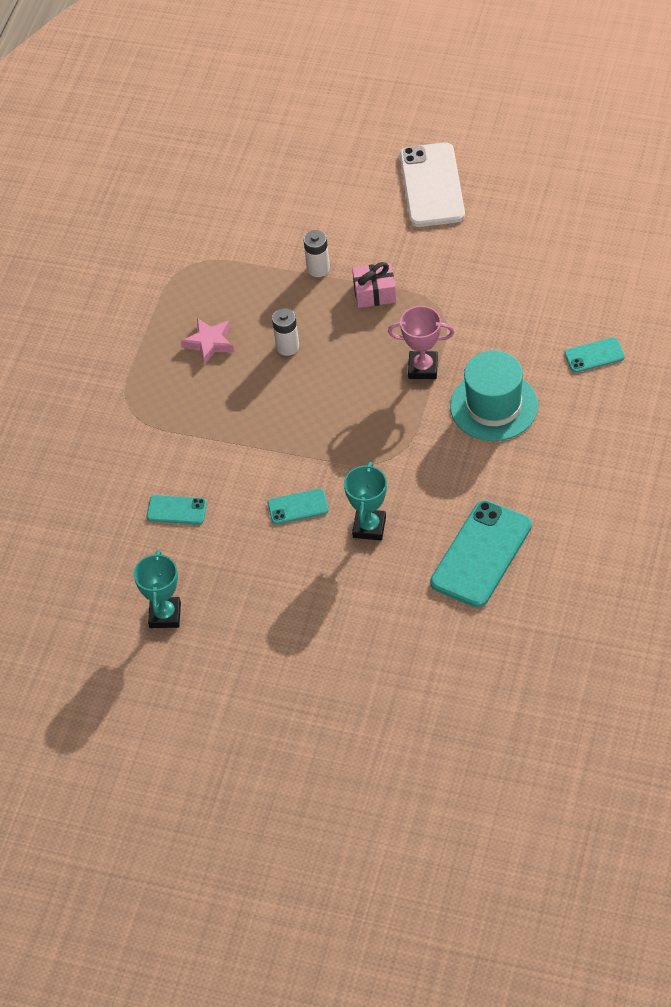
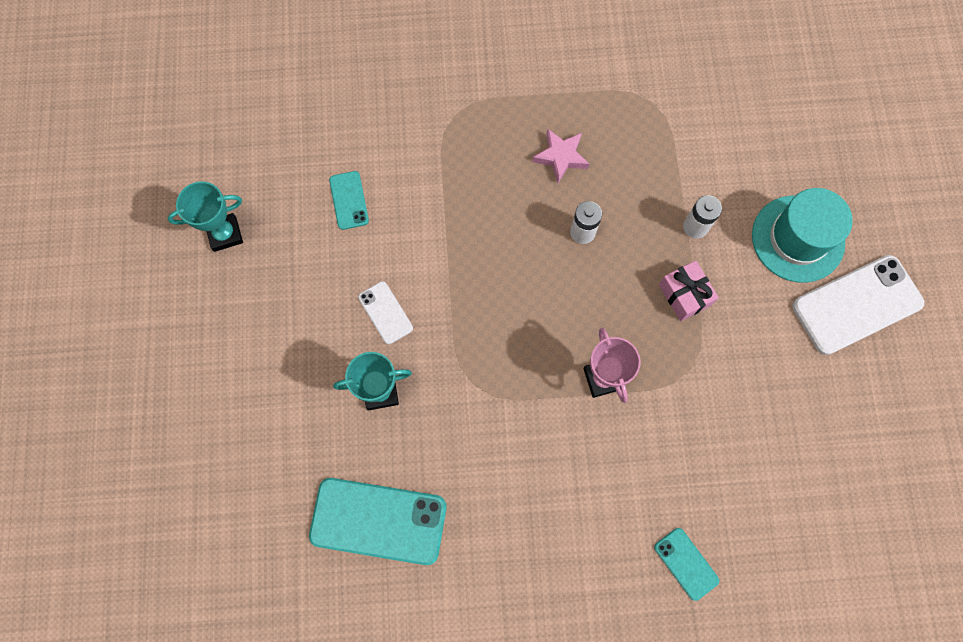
camera: 65 degrees right, 20 degrees up
turquoise phone [268,489,329,524] -> white phone [358,281,413,345]
turquoise hat [450,351,538,441] -> turquoise hat moved to [752,188,853,283]

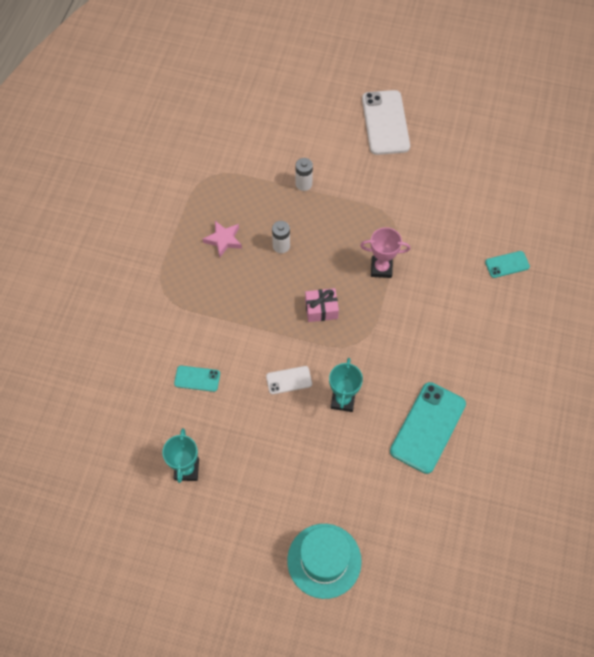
camera: 70 degrees left, 10 degrees down
pink gift [659,261,719,321] -> pink gift moved to [305,288,339,322]
turquoise hat [752,188,853,283] -> turquoise hat moved to [287,524,362,599]

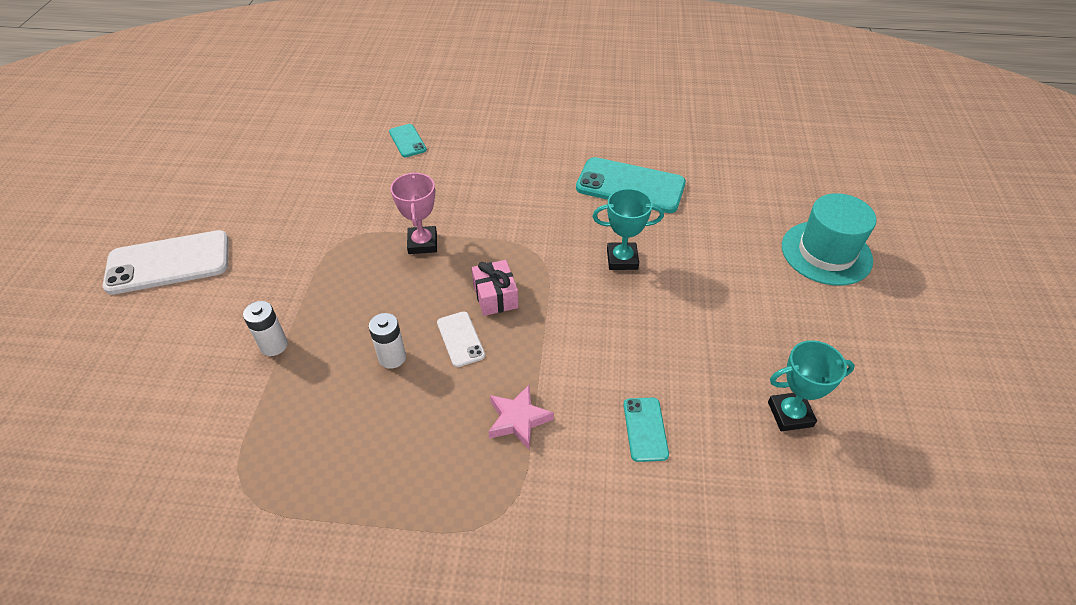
camera: 100 degrees left, 15 degrees down
pink star [203,221,242,257] -> pink star moved to [488,385,554,449]
white phone [266,366,312,394] -> white phone moved to [437,311,485,367]

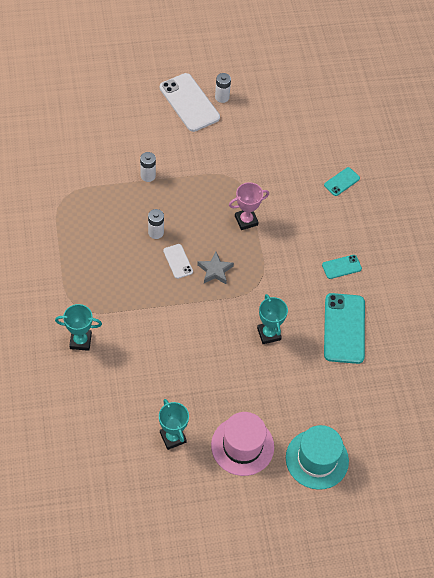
camera: 70 degrees right, 10 degrees up
white phone [437,311,485,367] -> white phone turned 75 degrees counterclockwise [163,244,193,279]
pink gift [471,260,518,316] -> grey star [197,252,234,284]
pink star [488,385,554,449] -> none
turquoise phone [624,398,669,462] -> turquoise phone moved to [322,255,362,279]
none -> turquoise trophy [55,304,102,351]
none -> pink hat [211,412,274,476]
none -> white battery [215,73,231,103]

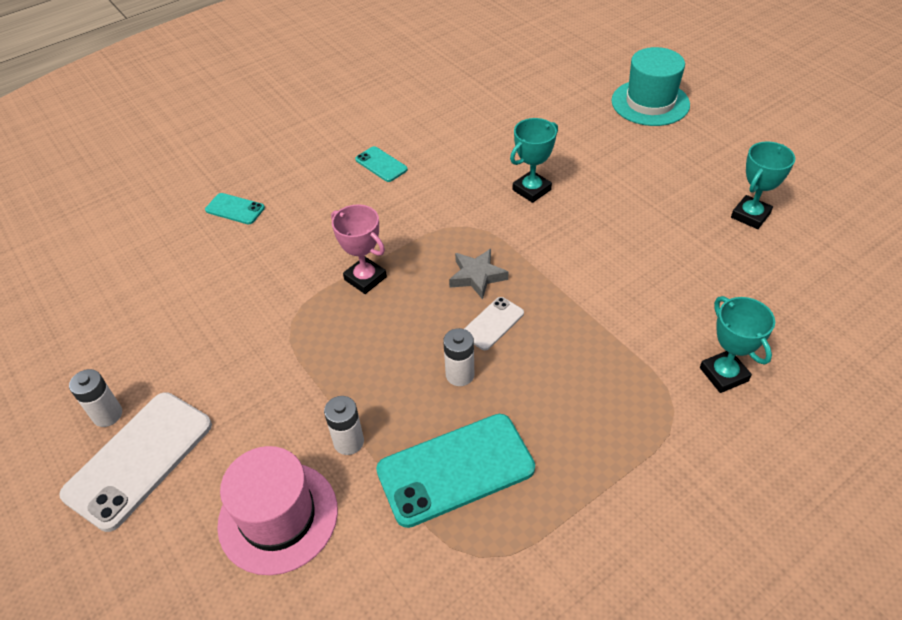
camera: 110 degrees left, 10 degrees down
pink hat [211,412,274,476] -> pink hat moved to [217,446,338,575]
turquoise phone [324,293,365,364] -> turquoise phone moved to [376,414,535,528]

